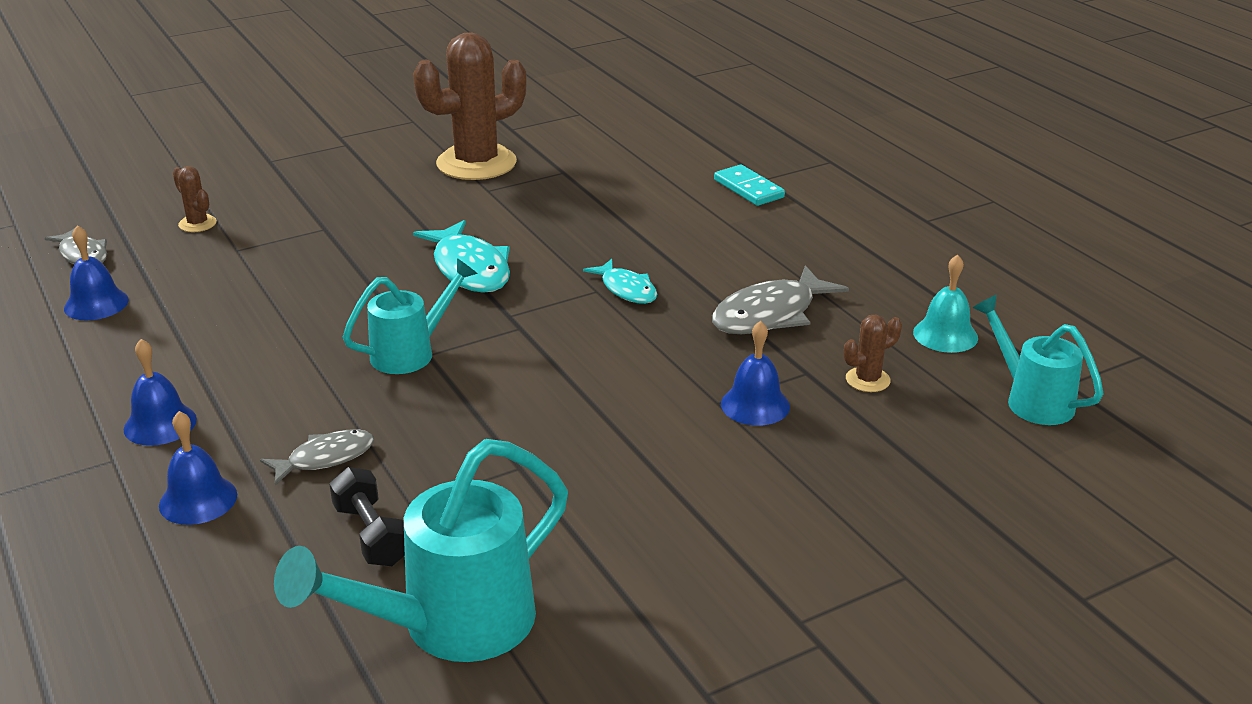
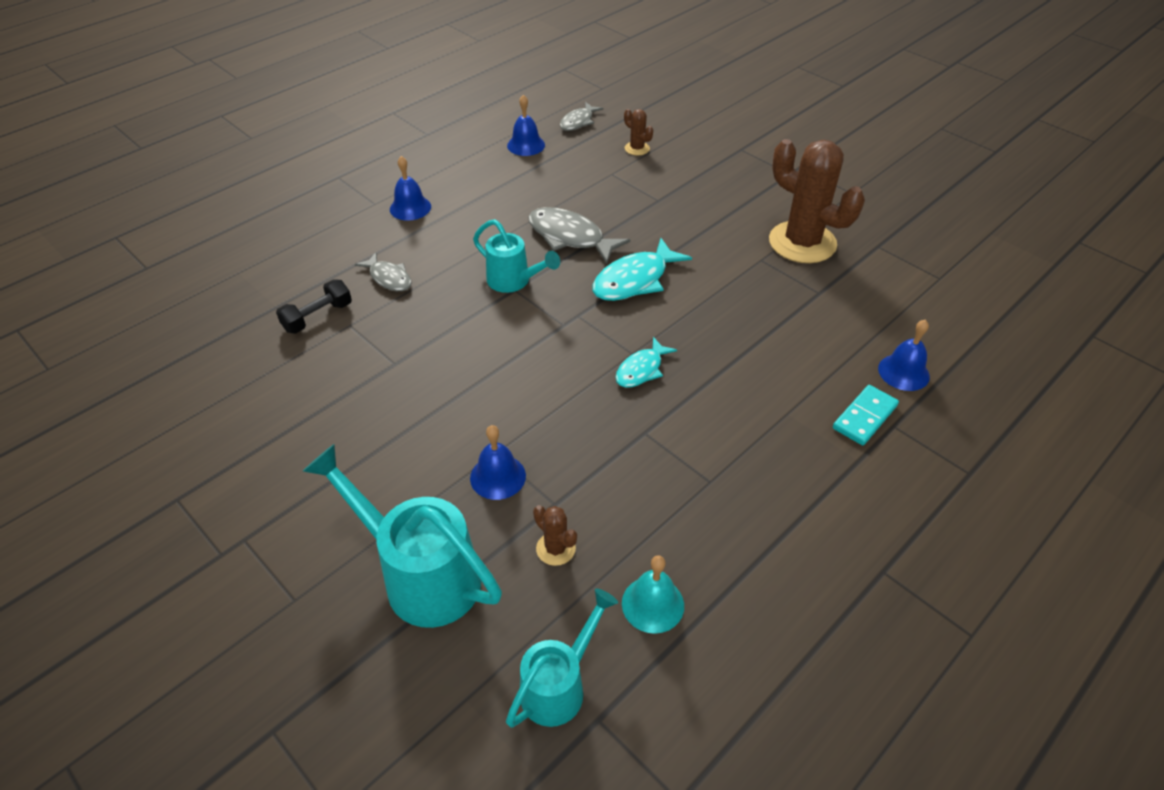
camera: 75 degrees right, 15 degrees up
blue bell [159,411,237,525] -> blue bell moved to [878,320,930,391]
brown cactus [173,166,217,232] -> brown cactus turned 75 degrees counterclockwise [624,109,653,156]
turquoise watering can [274,439,568,662] -> turquoise watering can moved to [303,444,502,628]
grey fish [712,265,849,334] -> grey fish moved to [528,207,631,264]

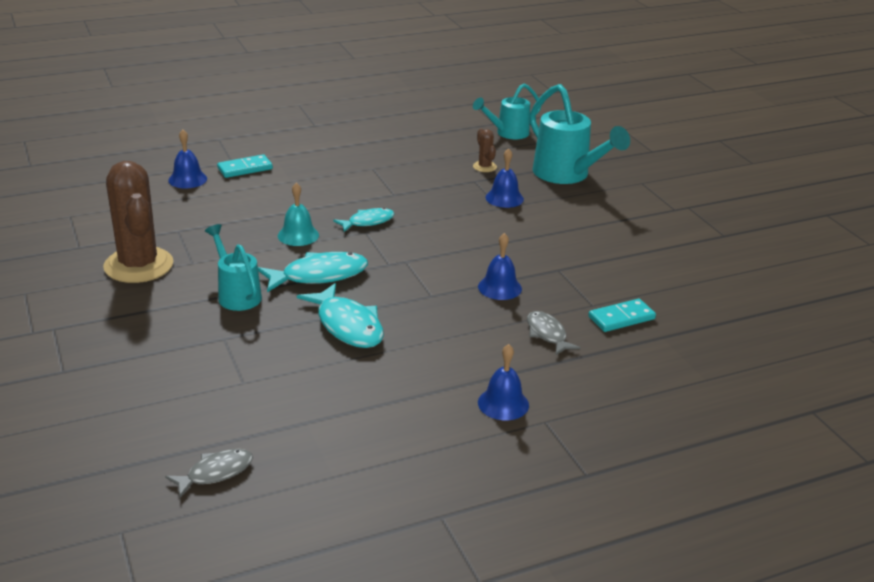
camera: 160 degrees left, 15 degrees down
black dumbbell [276,279,352,334] -> turquoise domino [588,299,656,332]
turquoise watering can [473,219,560,293] -> turquoise watering can moved to [205,224,262,311]
blue bell [507,95,545,156] -> blue bell moved to [478,233,522,300]
grey fish [528,207,631,264] -> turquoise fish [297,283,384,348]
turquoise bell [622,555,684,634] -> turquoise bell moved to [278,183,319,246]
brown cactus [624,109,653,156] -> none

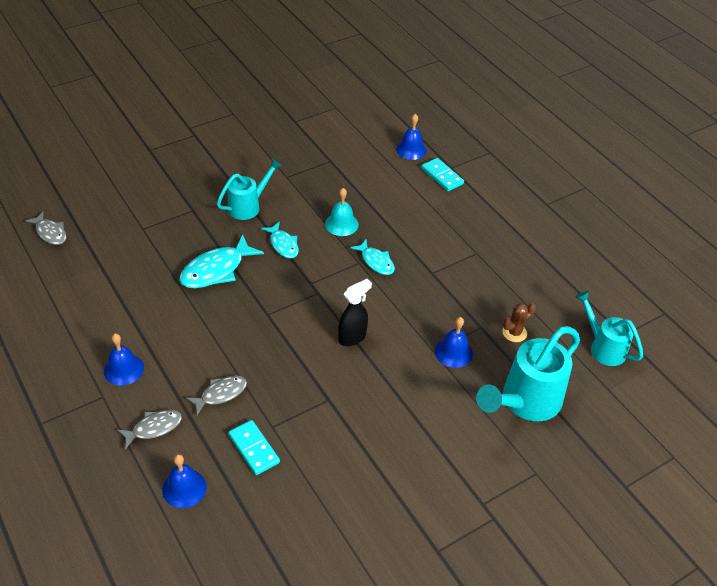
camera: 80 degrees right, 15 degrees up
brown cactus [103,161,173,283] -> none
turquoise fish [258,252,368,292] -> turquoise fish [261,222,299,258], size x0.61
blue bell [478,233,522,300] -> blue bell moved to [162,454,207,508]
none -> grey fish [117,410,182,450]
none -> black spray bottle [338,279,372,346]

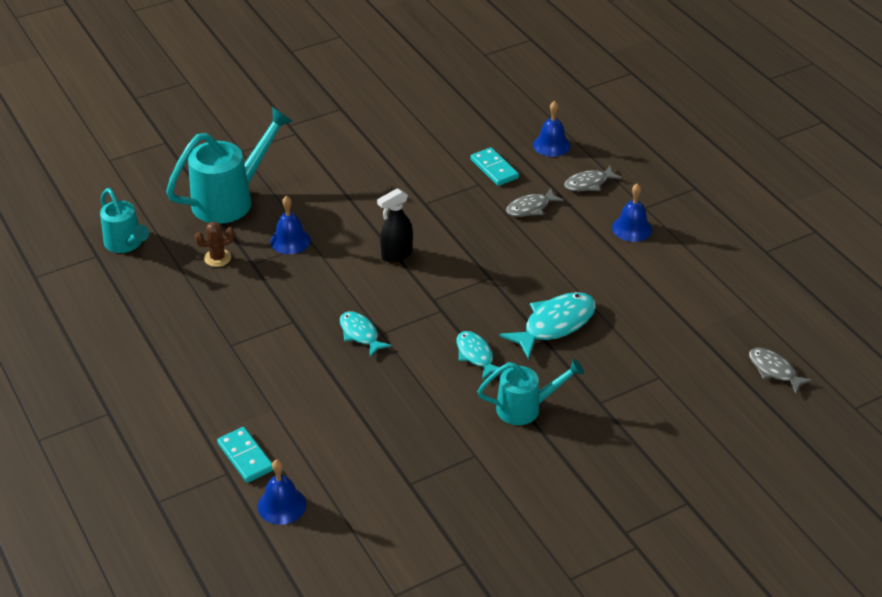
camera: 175 degrees left, 5 degrees down
turquoise watering can [217,158,282,220] -> turquoise watering can turned 150 degrees counterclockwise [477,359,584,425]
turquoise bell [325,188,359,236] -> none

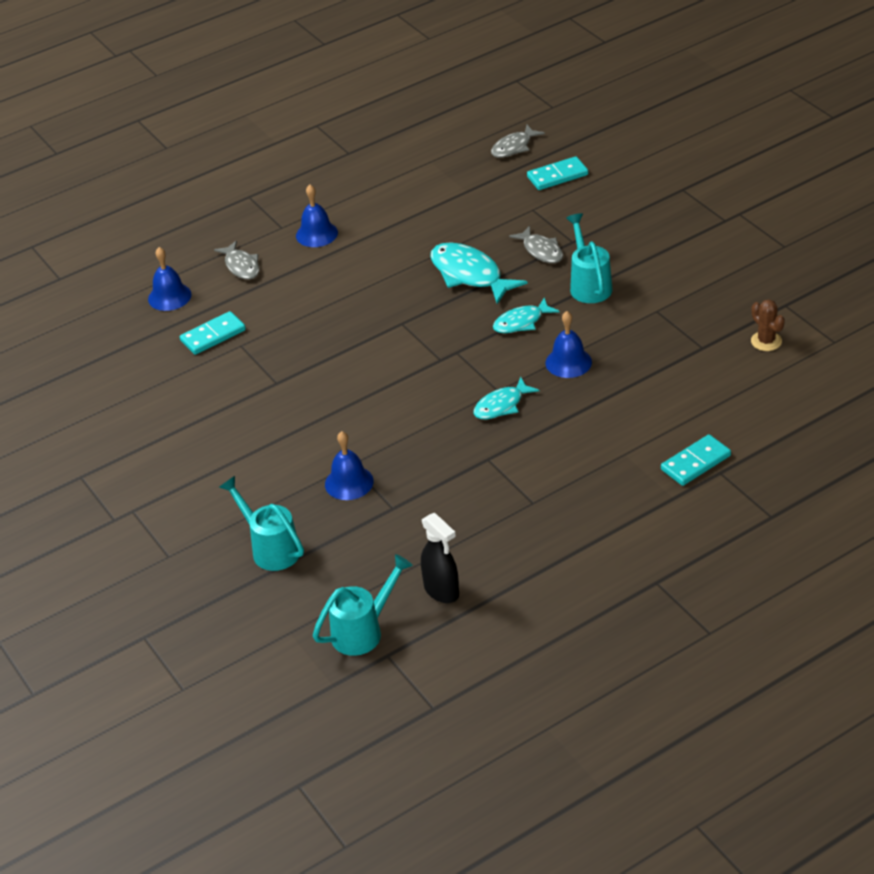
camera: 90 degrees left, 0 degrees up
turquoise watering can [166,107,293,224] -> turquoise watering can [219,476,304,571], size x0.62
brown cactus [195,221,234,267] -> brown cactus moved to [751,299,785,351]
blue bell [258,459,306,525] -> blue bell moved to [545,311,592,378]
black spray bottle [377,188,413,263] -> black spray bottle moved to [421,513,459,603]
grey fish [506,188,564,217] -> grey fish moved to [509,226,563,263]
none -> turquoise domino [527,156,588,190]

